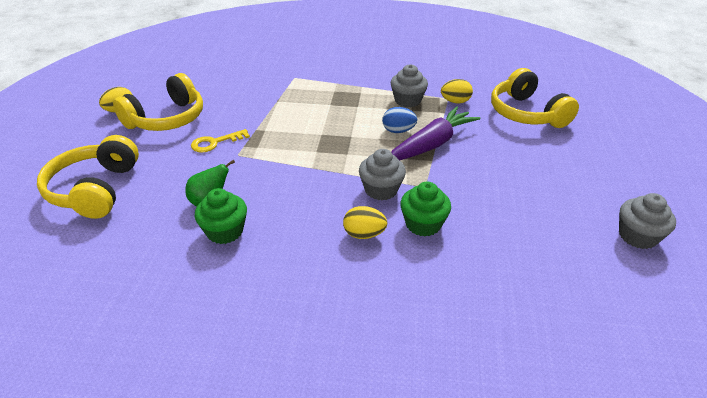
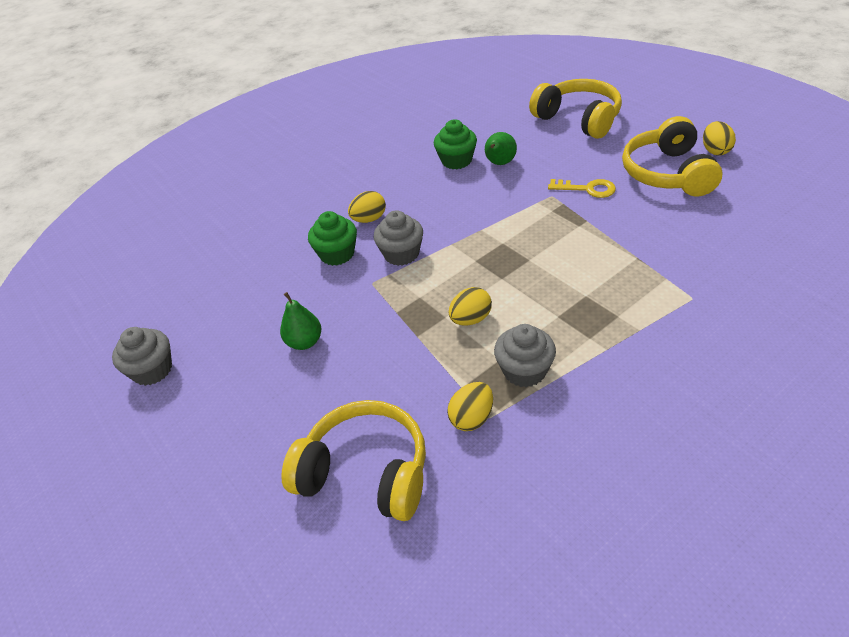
camera: 140 degrees right, 5 degrees up
yellow key [191,129,250,153] -> yellow key turned 90 degrees clockwise [548,179,616,198]
blue egg [382,107,417,133] -> yellow egg [449,287,492,326]
purple carrot [391,106,480,160] -> none
none -> green pear [280,292,322,350]

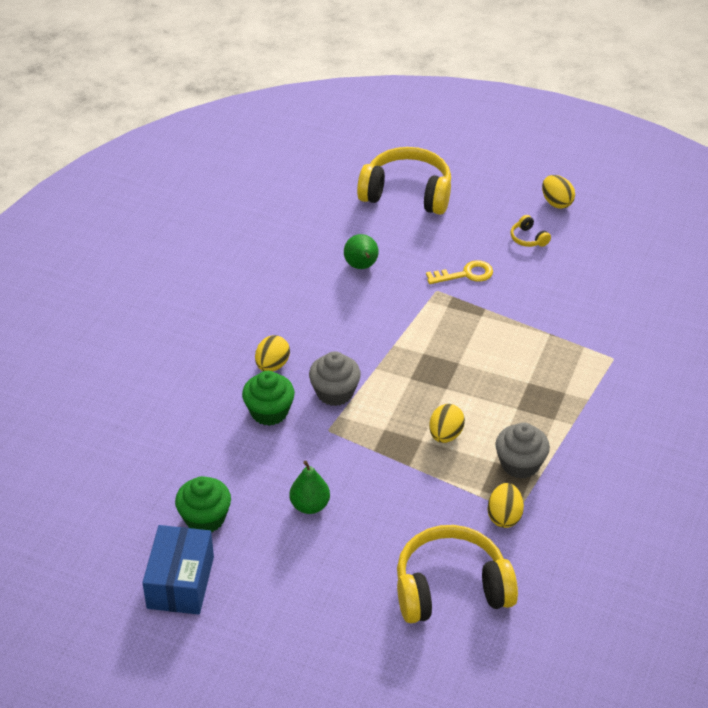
camera: 35 degrees left, 0 degrees up
grey cupcake [112,327,172,386] -> blue box [142,525,214,615]
green cupcake [434,119,477,169] -> green cupcake moved to [175,476,231,532]
yellow headphones [622,116,723,196] -> yellow headphones [511,215,551,247], size x0.40

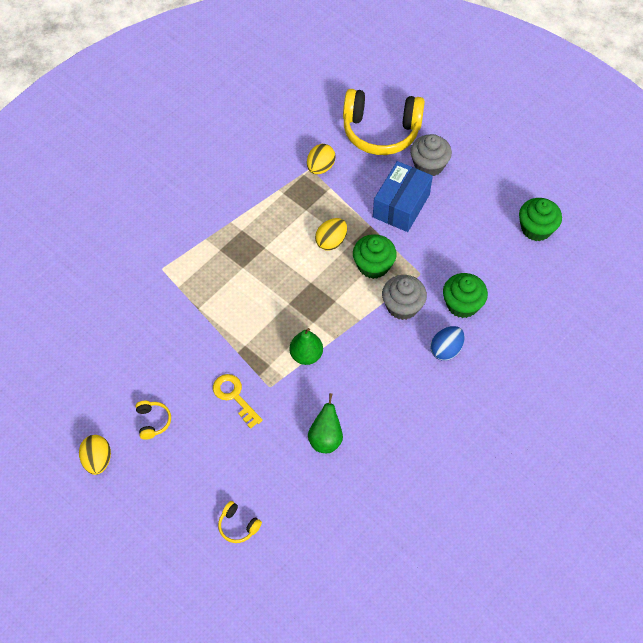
camera: 160 degrees left, 15 degrees up
blue box [142,525,214,615] -> blue box moved to [373,161,433,232]
yellow egg [255,335,290,371] -> blue egg [430,326,465,361]
green pear [289,461,330,514] -> green pear moved to [289,328,323,365]
yellow headphones [357,147,451,215] -> yellow headphones [218,501,262,543], size x0.40
yellow key [426,260,493,284] -> yellow key turned 45 degrees clockwise [213,374,263,429]
grey cupcake [495,422,550,479] -> grey cupcake moved to [410,134,452,176]
none -> green cupcake [353,234,397,279]

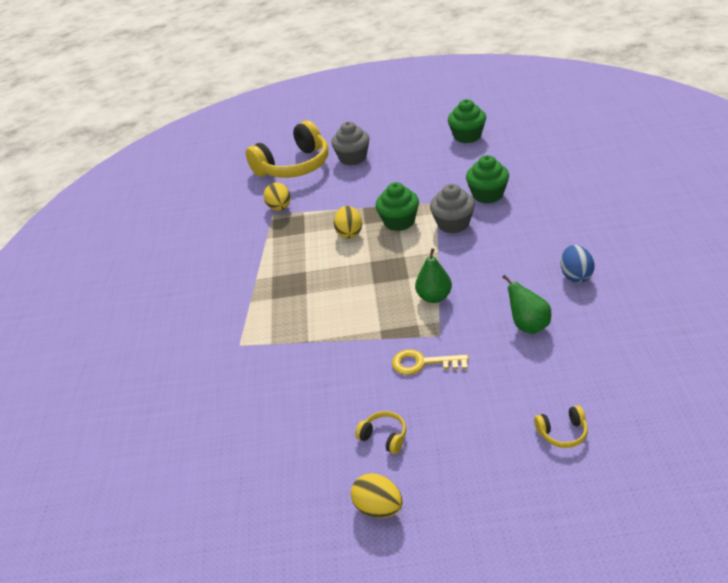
camera: 40 degrees left, 20 degrees down
blue box [373,161,433,232] -> none
blue egg [430,326,465,361] -> blue egg moved to [560,245,595,283]

